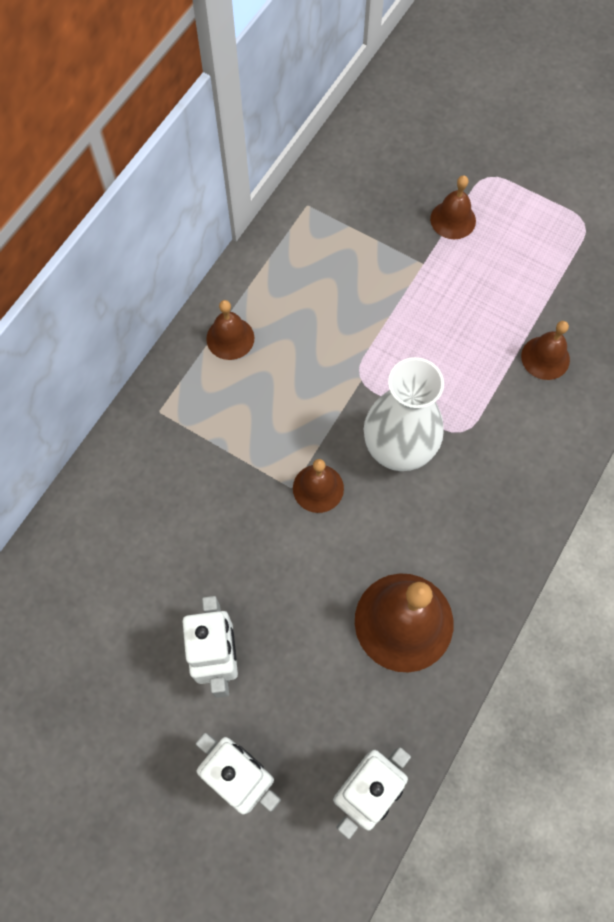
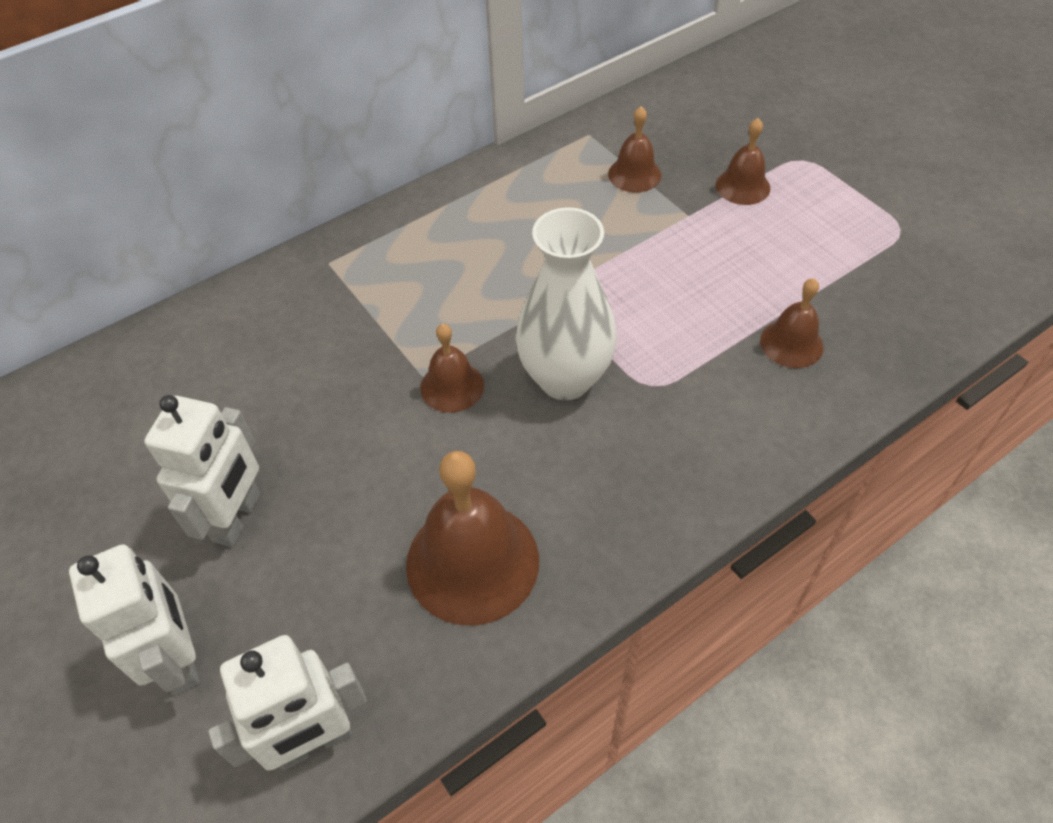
camera: 25 degrees right, 15 degrees down
brown bell [206,300,254,360] -> brown bell moved to [608,106,661,193]

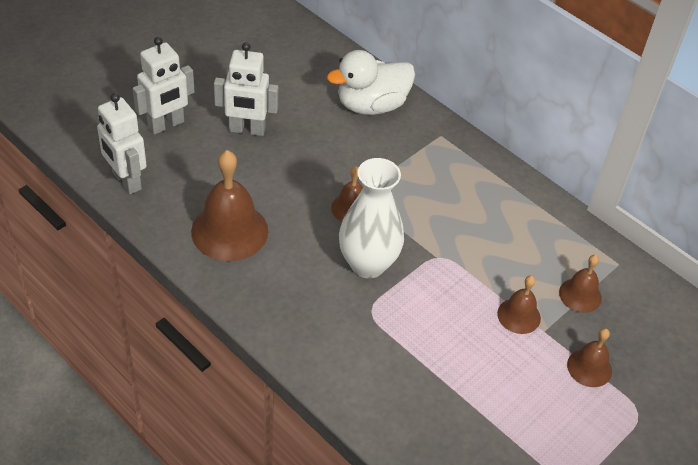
camera: 75 degrees right, 5 degrees down
brown bell [760,278,824,368] -> brown bell moved to [497,275,541,334]
none -> white duck [327,50,415,115]

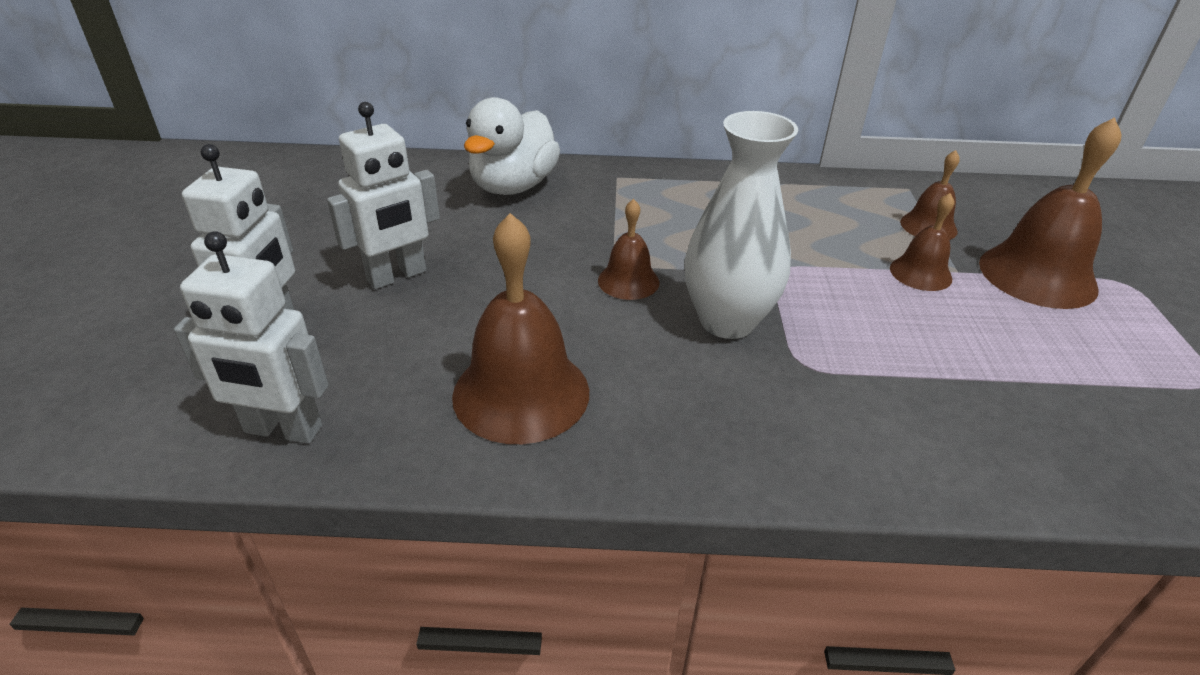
camera: 40 degrees left, 10 degrees down
brown bell [567,328,612,387] -> brown bell [979,117,1122,309], size x1.83

